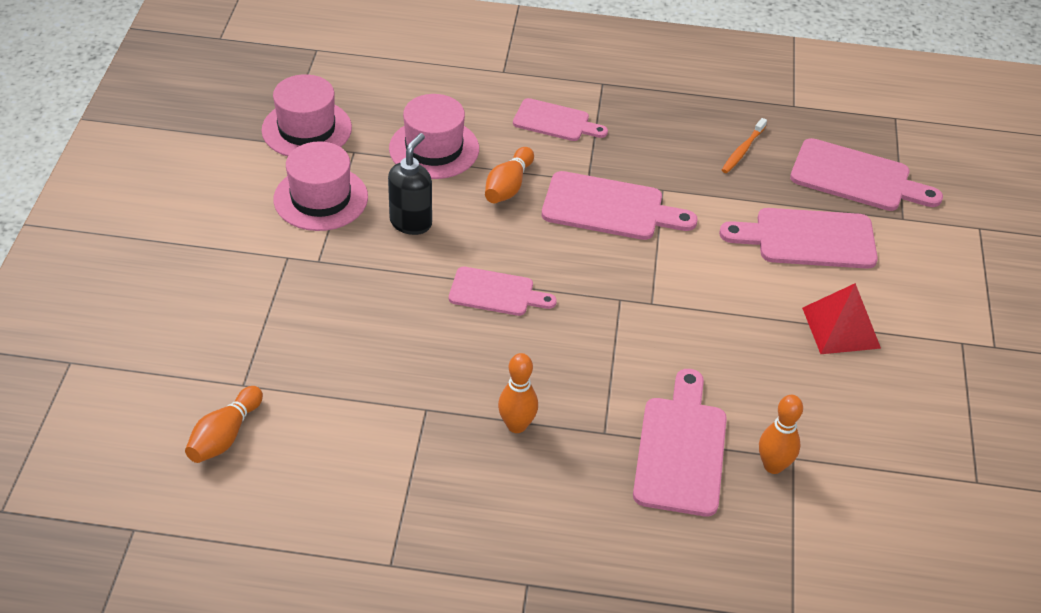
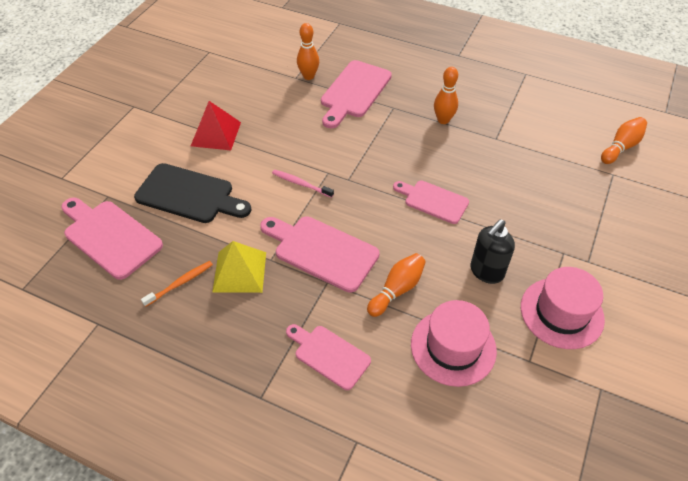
camera: 160 degrees left, 5 degrees up
pink hat [262,74,352,156] -> none
pink cutting board [719,208,878,269] -> black cutting board [134,163,251,223]
none -> yellow pyramid [212,241,266,293]
none -> pink toothbrush [272,170,334,198]

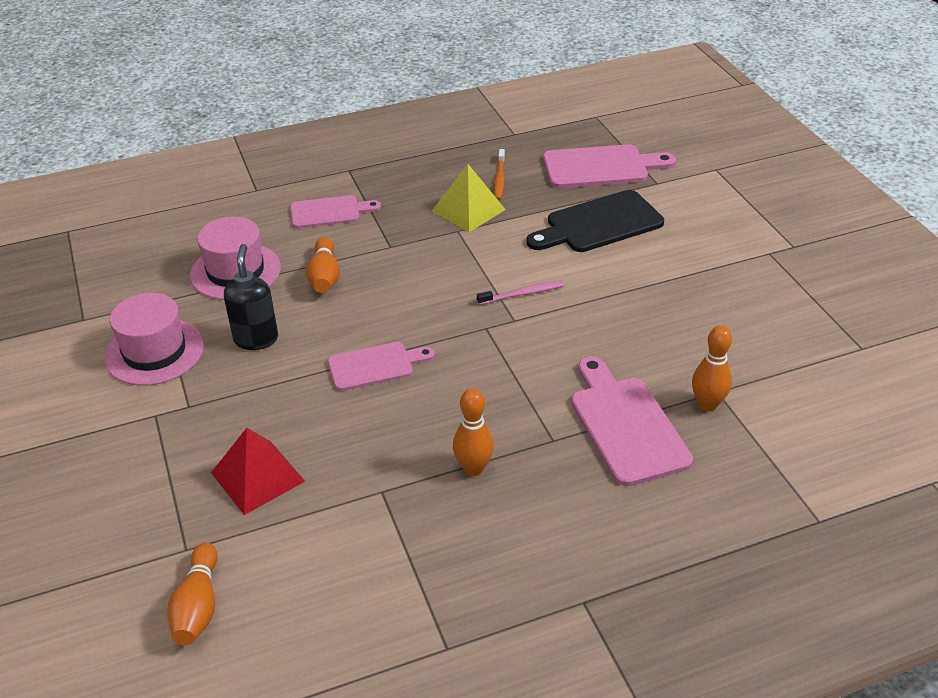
camera: 135 degrees right, 10 degrees down
red pyramid [191,101,241,150] -> red pyramid moved to [211,428,305,515]
pink cutting board [260,216,380,293] -> none

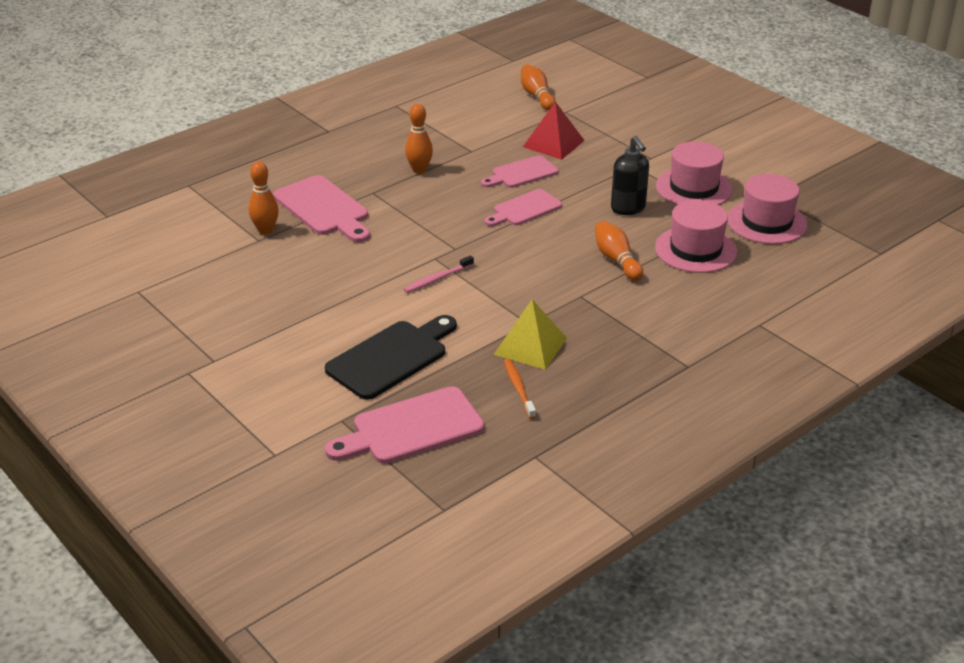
camera: 160 degrees right, 5 degrees down
pink cutting board [290,195,381,228] -> pink cutting board moved to [481,155,559,188]
none -> pink hat [727,174,807,244]

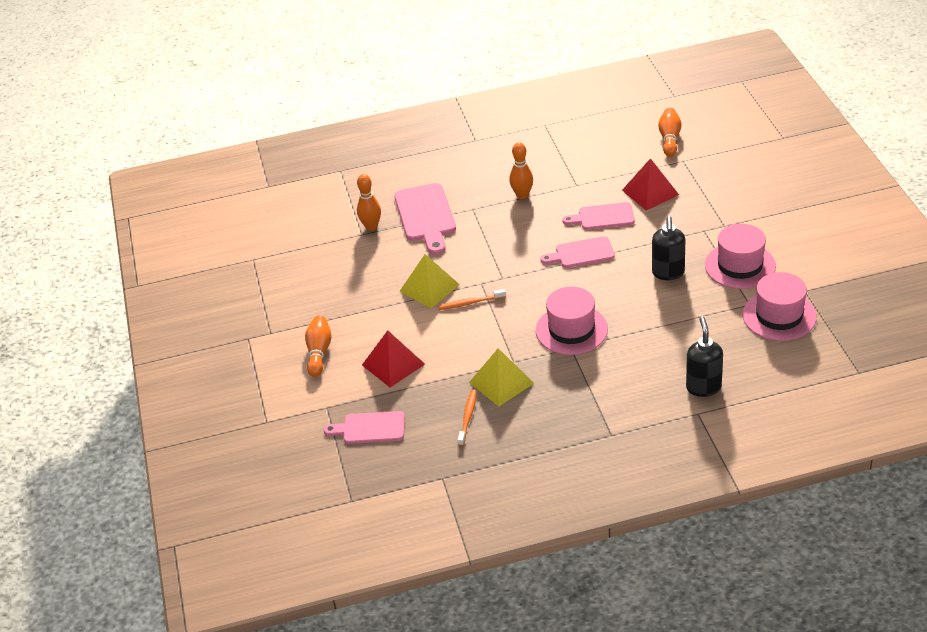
camera: 30 degrees right, 5 degrees up
black cutting board [325,315,457,400] -> red pyramid [362,330,425,387]
pink cutting board [325,386,484,464] -> pink cutting board [323,411,405,444], size x0.65
pink toothbrush [404,255,474,293] -> orange toothbrush [438,289,506,310]
orange bowling pin [595,221,643,281] -> orange bowling pin moved to [305,316,332,377]
pink hat [655,200,737,273] -> pink hat moved to [536,287,608,355]
none -> yellow pyramid [399,254,460,308]
none -> black soap dispenser [686,317,723,397]

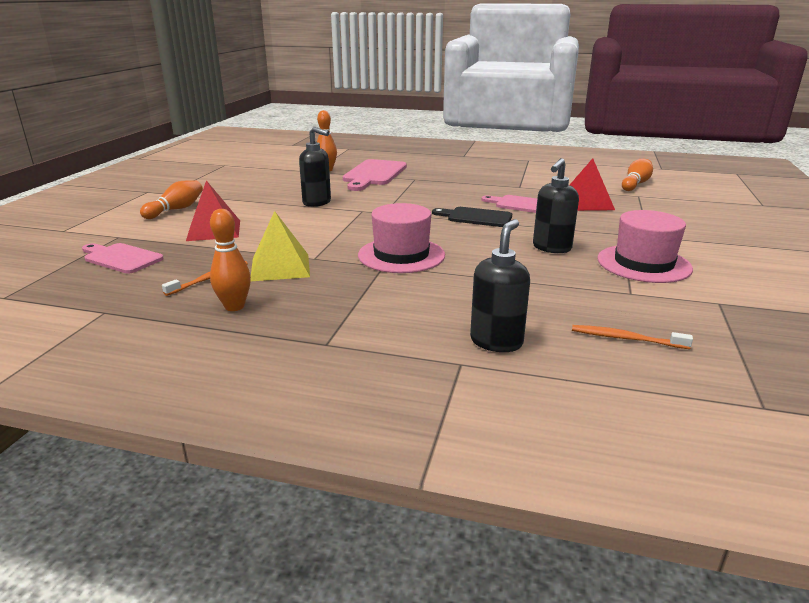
camera: 25 degrees right, 15 degrees down
yellow pyramid [399,254,460,308] -> black soap dispenser [299,127,331,207]
orange toothbrush [438,289,506,310] -> orange toothbrush moved to [572,325,693,349]
orange bowling pin [509,142,533,199] -> orange bowling pin moved to [210,209,251,311]
pink cutting board [541,236,615,268] -> black cutting board [432,207,512,227]
pink hat [742,272,817,341] -> none

